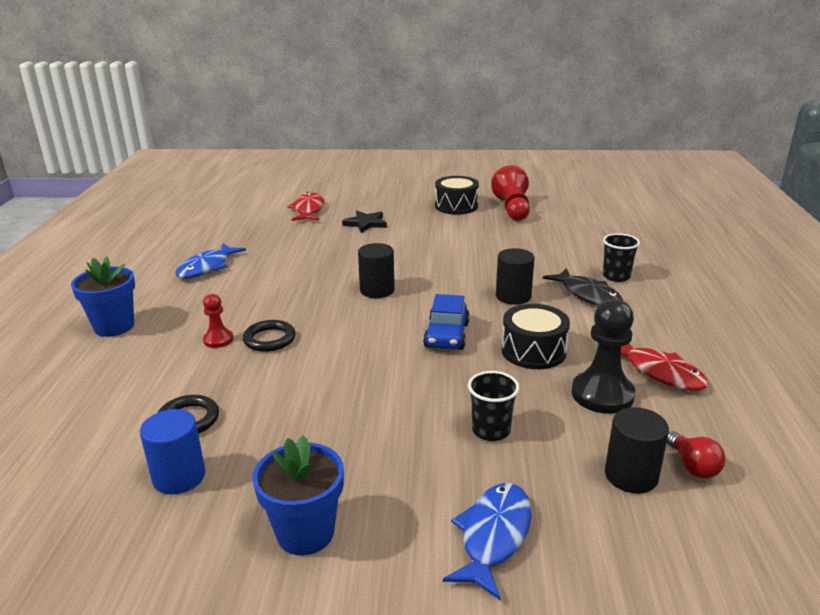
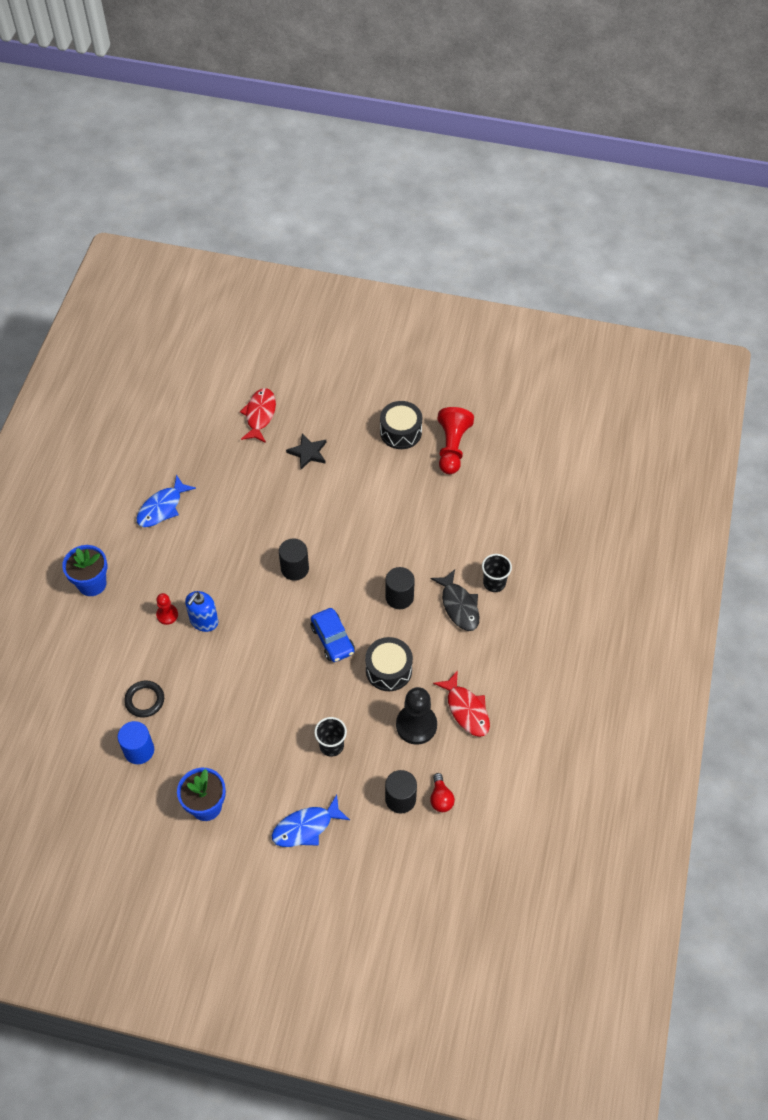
camera: 10 degrees right, 30 degrees up
black ring [243,320,296,352] -> blue soap dispenser [185,591,218,632]
blue car [423,294,470,350] -> blue car turned 45 degrees counterclockwise [311,608,355,662]
blue fish [443,483,531,600] -> blue fish turned 150 degrees counterclockwise [272,795,350,847]

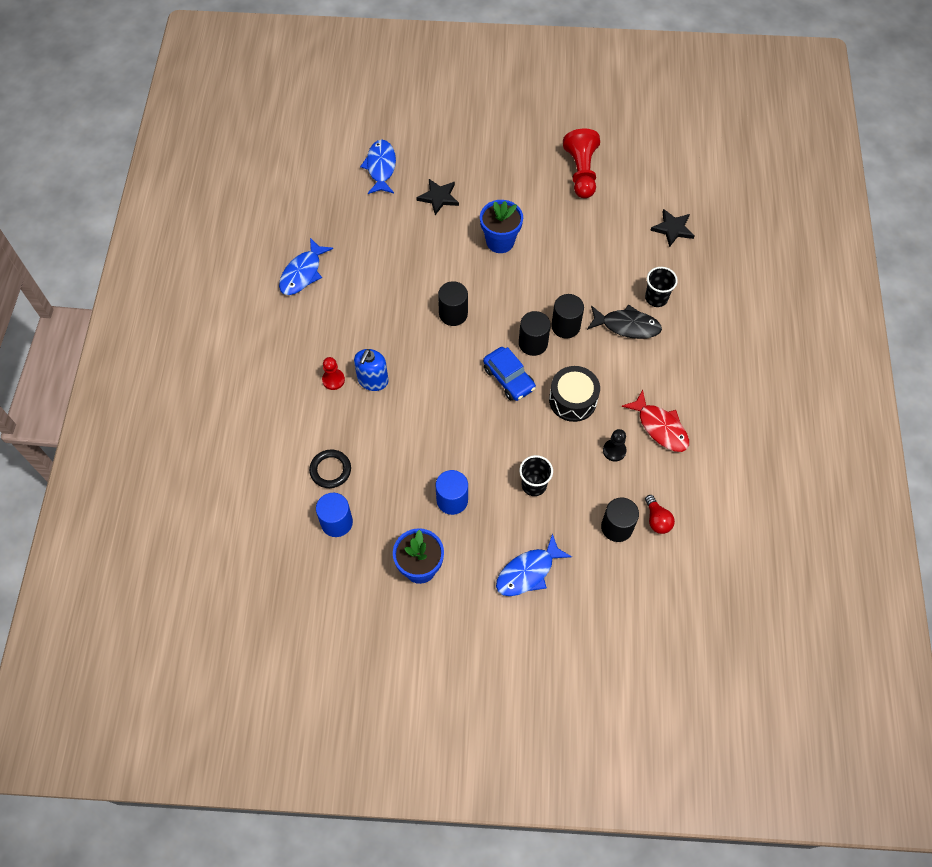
camera: 10 degrees left, 5 degrees up
blue flower pot [62,545,107,596] -> blue flower pot moved to [480,200,523,253]
red fish [240,388,276,443] -> blue fish [360,139,396,194]
black drum [380,401,422,449] -> none
black pawn [396,687,437,745] -> black pawn [603,429,627,462], size x0.55
black fish [431,569,480,631] -> black fish turned 45 degrees counterclockwise [587,304,662,339]
none -> blue cylinder [436,470,468,515]
none -> black cylinder [519,311,551,356]
none -> black star [650,209,695,247]

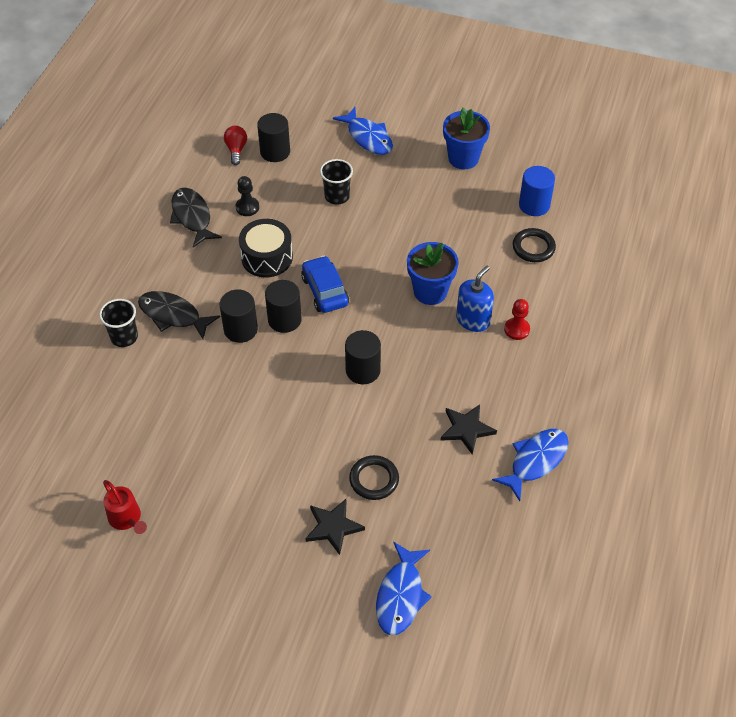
camera: 165 degrees left, 10 degrees down
blue cylinder [436,470,468,515] -> none
blue flower pot [480,200,523,253] -> blue flower pot moved to [407,242,459,305]
blue fish [496,533,572,596] -> blue fish turned 75 degrees clockwise [333,107,393,155]
red pawn [563,129,600,198] -> red watering can [103,480,147,534]
red fish [622,390,689,452] -> black fish [170,188,222,247]
black star [650,209,695,247] -> black star moved to [440,404,497,454]
none -> black ring [349,455,399,500]

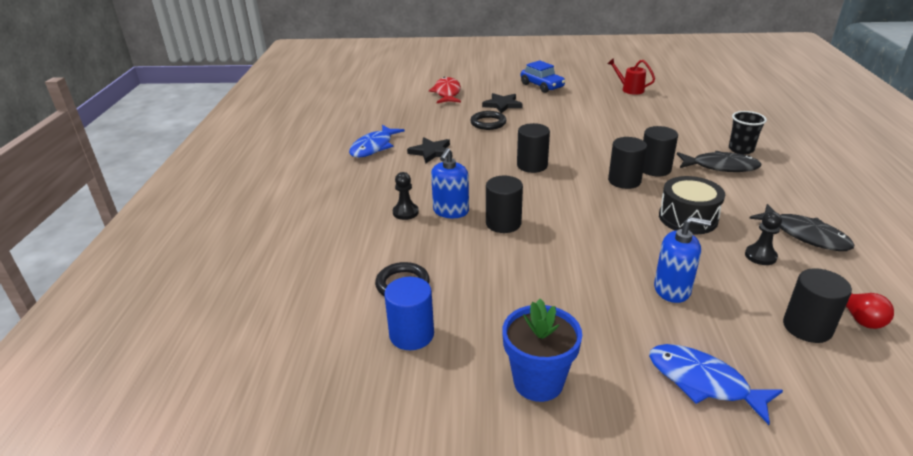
camera: 165 degrees right, 20 degrees down
blue car [301,256,349,313] -> blue car moved to [521,60,565,93]
black cup [320,159,353,205] -> blue soap dispenser [654,217,711,303]
blue fish [376,542,432,635] -> red fish [429,77,461,103]
blue flower pot [407,242,459,305] -> black cylinder [486,176,523,233]
red pawn [504,299,530,340] -> black pawn [393,172,419,220]

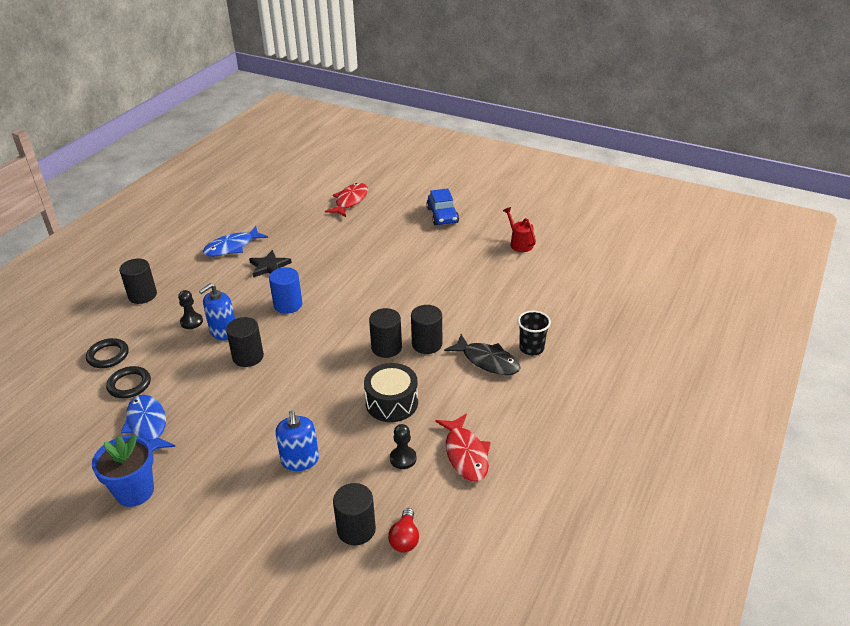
camera: 25 degrees right, 5 degrees up
blue cylinder [384,277,434,350] -> blue cylinder moved to [269,267,302,314]
black ring [470,111,506,130] -> black ring moved to [86,338,129,368]
black star [482,93,523,113] -> none
black cylinder [517,123,550,173] -> black cylinder moved to [119,258,157,304]
blue fish [649,344,783,425] -> blue fish moved to [121,395,175,452]
blue soap dispenser [654,217,711,303] -> blue soap dispenser turned 45 degrees clockwise [275,410,319,471]
black fish [749,204,854,251] -> red fish [436,414,491,481]

